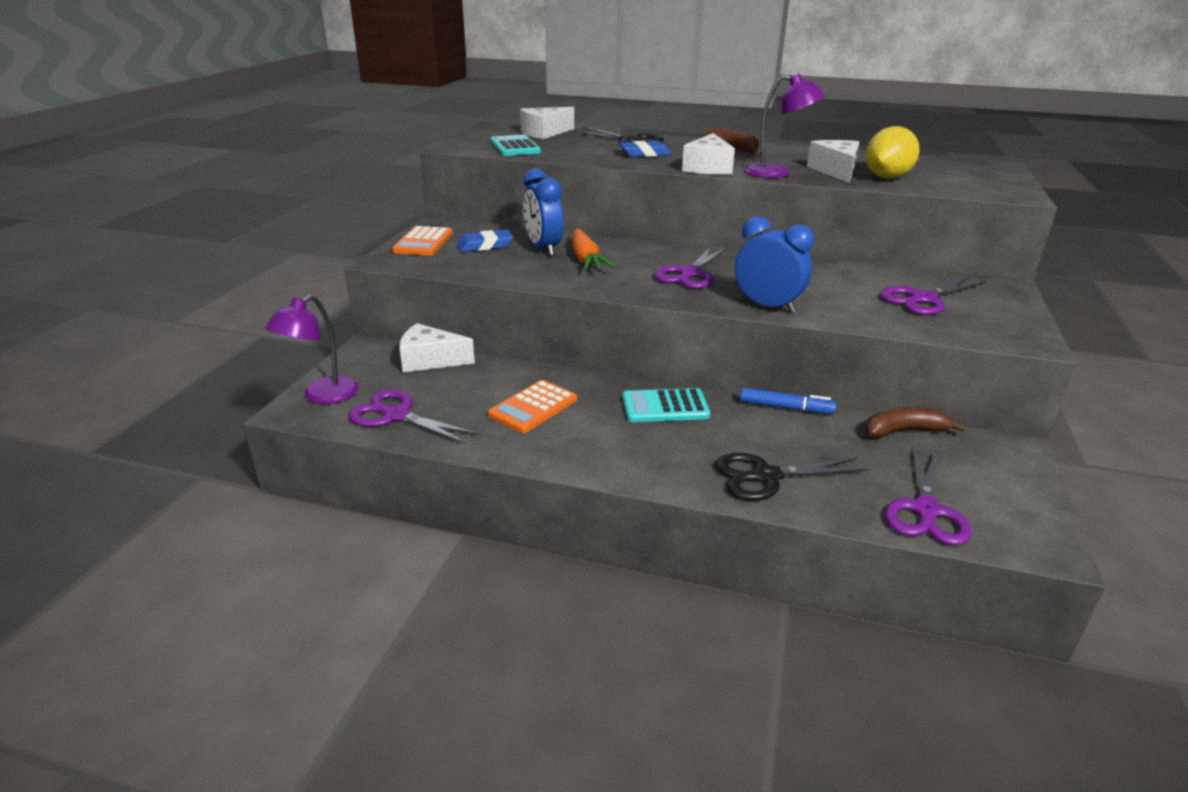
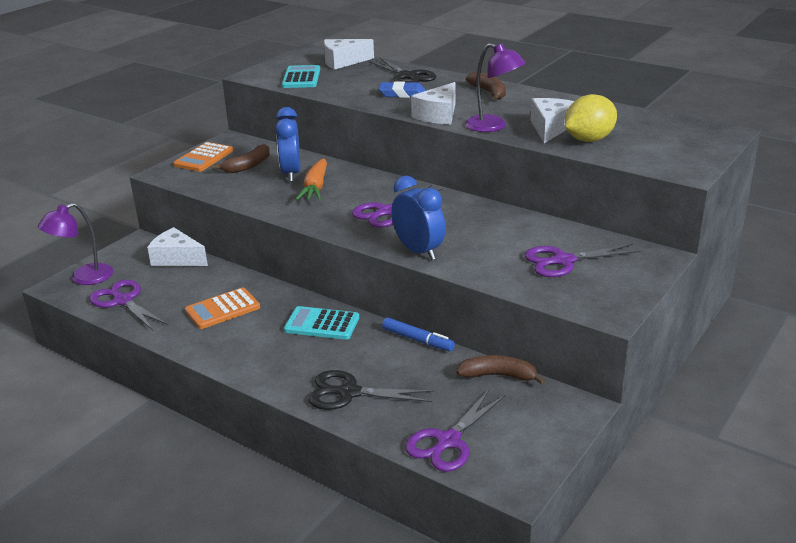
camera: 20 degrees right, 0 degrees up
blue eraser [457,230,513,252] -> brown banana [212,144,270,173]

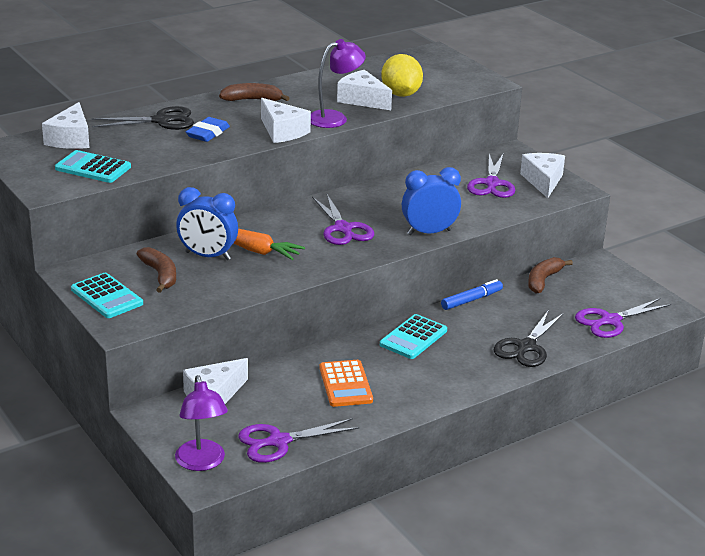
camera: 70 degrees left, 0 degrees up
orange calculator [173,142,233,172] -> turquoise calculator [71,273,143,318]
purple scissors [405,390,506,472] -> purple scissors turned 90 degrees clockwise [575,298,671,338]
none -> white cheese [520,153,565,198]

